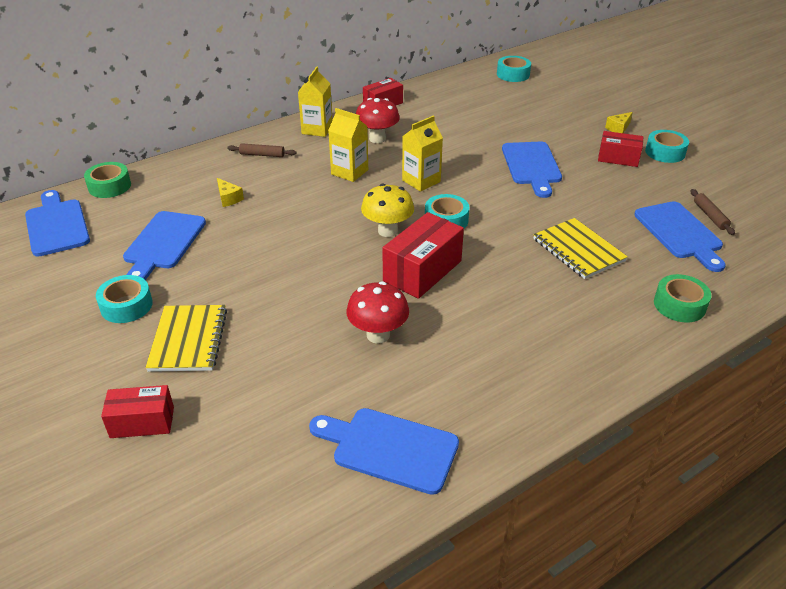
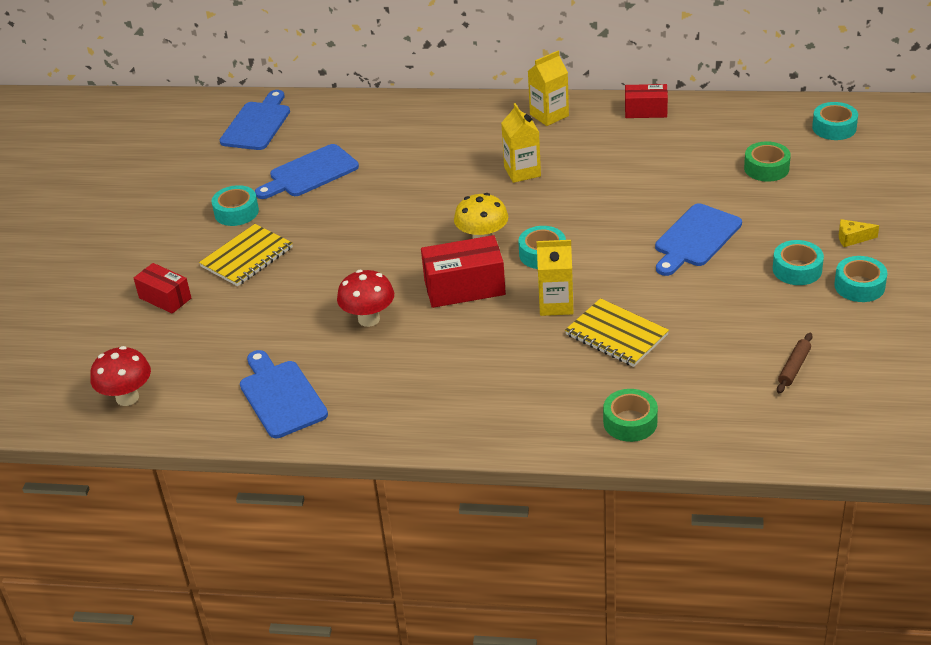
camera: 45 degrees right, 0 degrees up
green tape [84,162,131,198] -> green tape moved to [744,141,791,182]
yellow cheese [217,178,244,207] -> none
brown rolling pin [227,143,296,157] -> none
red mushroom [356,98,400,143] -> red mushroom moved to [90,346,151,406]
yellow carton [402,116,443,192] -> yellow carton moved to [537,240,573,316]
yellow notebook [533,218,628,279] -> yellow notebook turned 60 degrees counterclockwise [565,298,669,367]
red box [598,131,644,167] -> turquoise tape [773,240,824,285]
blue cutting board [634,201,726,272] -> none

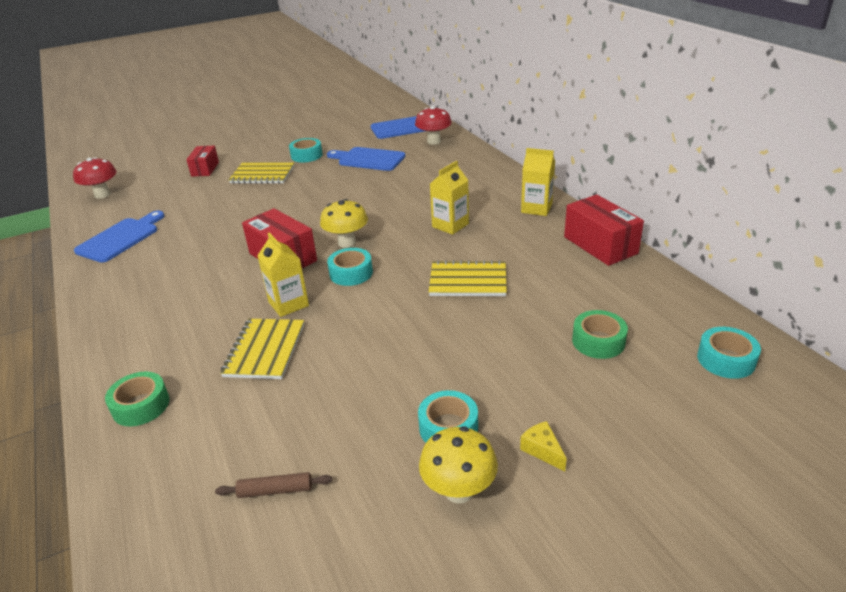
camera: 55 degrees right, 5 degrees down
red mushroom [337,270,394,327] -> red mushroom moved to [415,106,452,145]
red box [625,84,668,118] -> red box [564,194,644,266], size x1.57
blue cutting board [655,203,742,276] -> none
turquoise tape [834,256,887,302] -> yellow mushroom [419,426,498,504]
none -> yellow notebook [429,260,507,296]

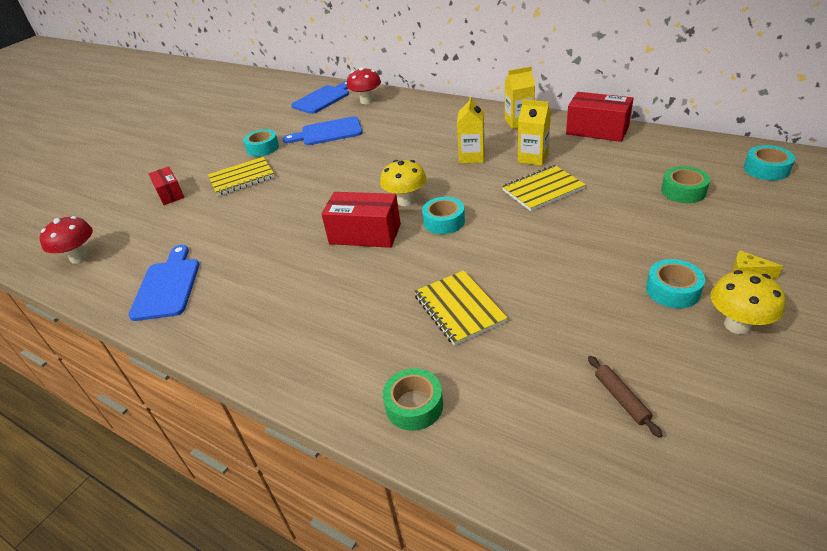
camera: 30 degrees left, 5 degrees up
brown rolling pin [215,472,332,498] -> brown rolling pin turned 75 degrees counterclockwise [588,356,663,438]
yellow carton [257,233,309,317] -> yellow carton moved to [518,99,551,166]

